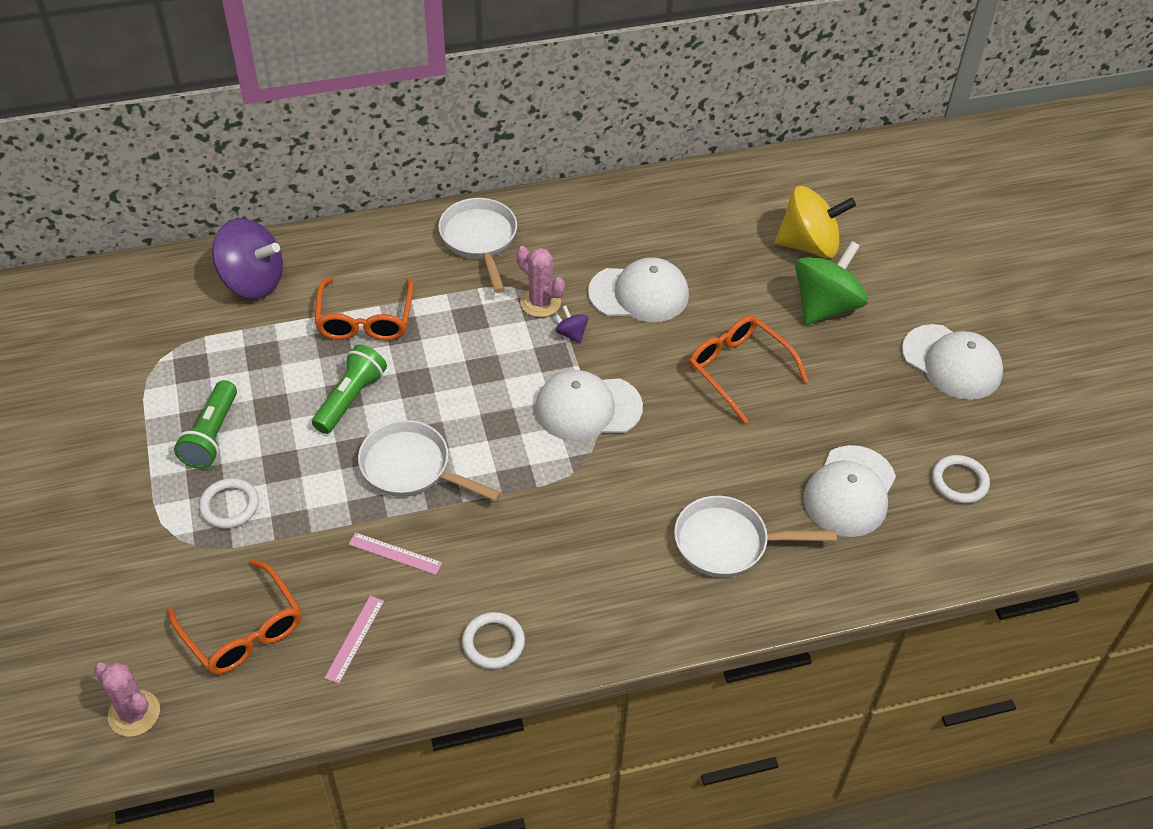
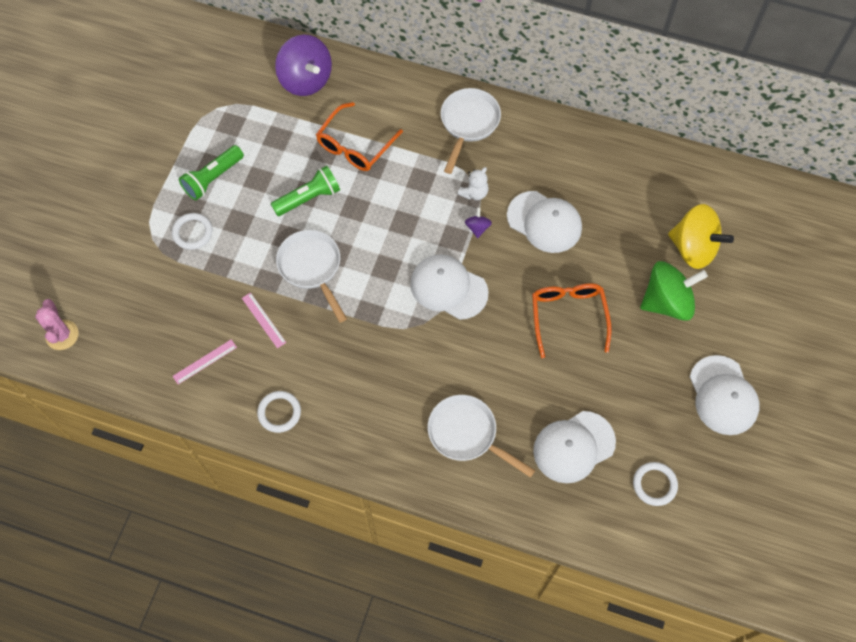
camera: 35 degrees right, 15 degrees up
orange glasses [167,559,301,675] -> none
pink cactus [516,246,565,317] -> white teddy bear [458,167,489,200]

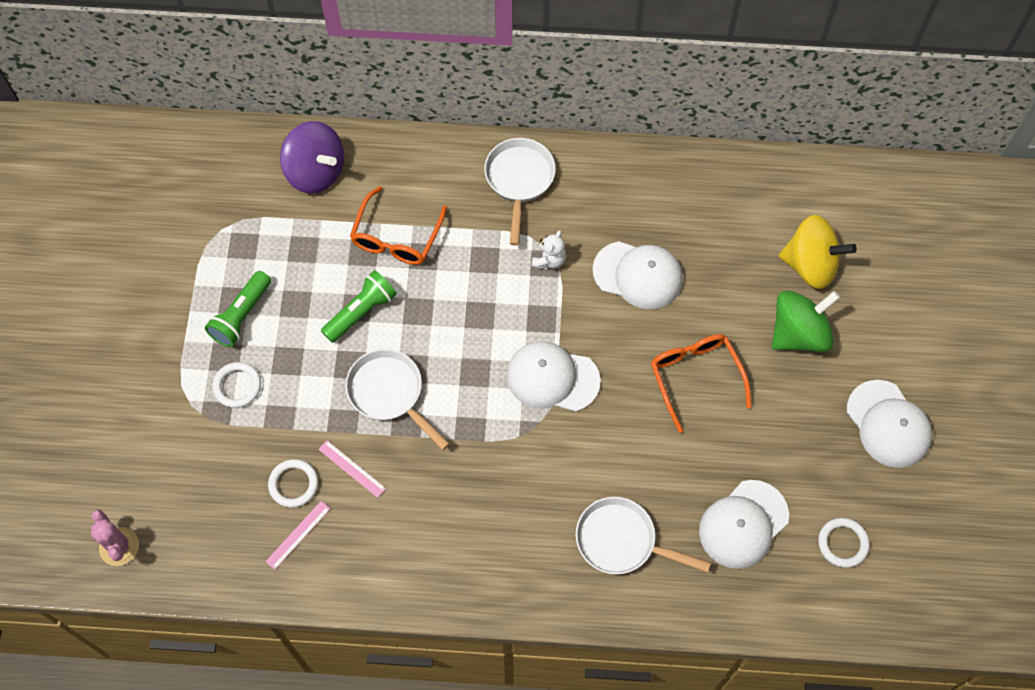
camera: 15 degrees left, 0 degrees up
white ring [257,391,301,433] -> white ring moved to [268,459,318,508]
purple spinning top [465,207,492,238] -> none

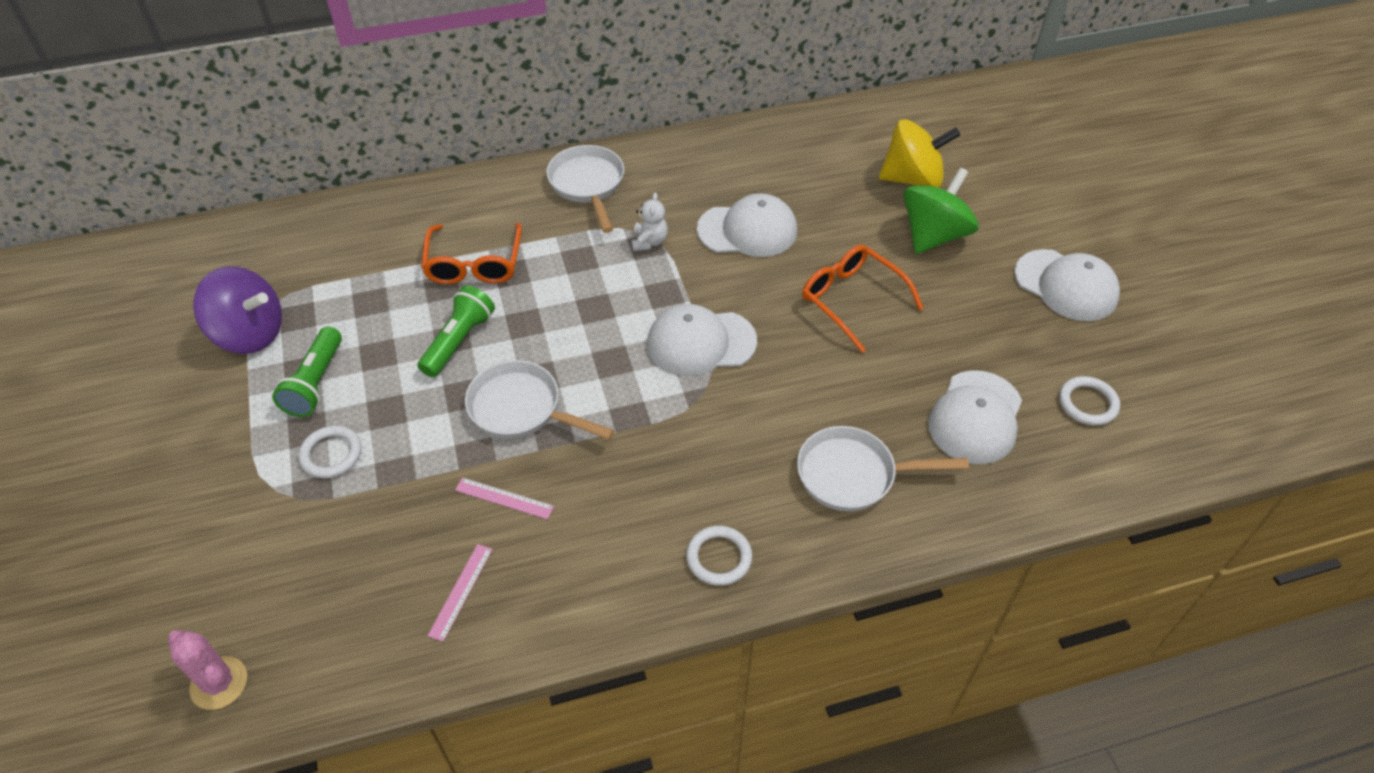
camera: 20 degrees left, 15 degrees down
white ring [268,459,318,508] -> white ring moved to [686,526,752,586]
purple spinning top [280,121,344,194] -> purple spinning top moved to [193,266,282,354]

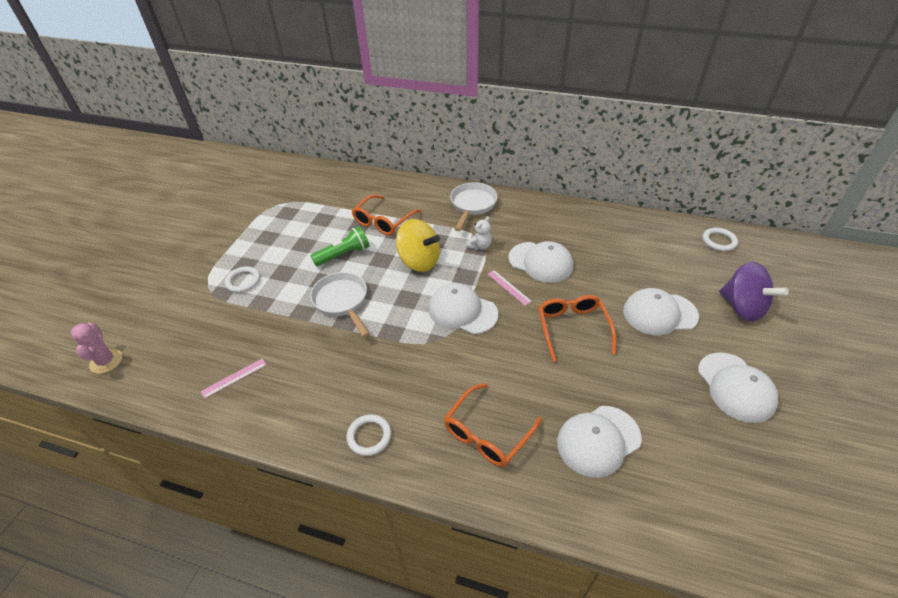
camera: 35 degrees right, 5 degrees down
purple spinning top [193,266,282,354] -> purple spinning top moved to [719,262,789,322]
green flashlight [272,327,342,417] -> none
pink ruler [455,477,554,519] -> pink ruler moved to [488,270,532,306]
white pan [797,426,969,512] -> orange glasses [444,383,542,467]
yellow spinning top [879,119,960,188] -> yellow spinning top moved to [396,219,440,272]
green spinning top [903,168,979,254] -> white cap [623,288,699,335]
white ring [1059,376,1120,426] -> white ring moved to [703,228,738,251]

